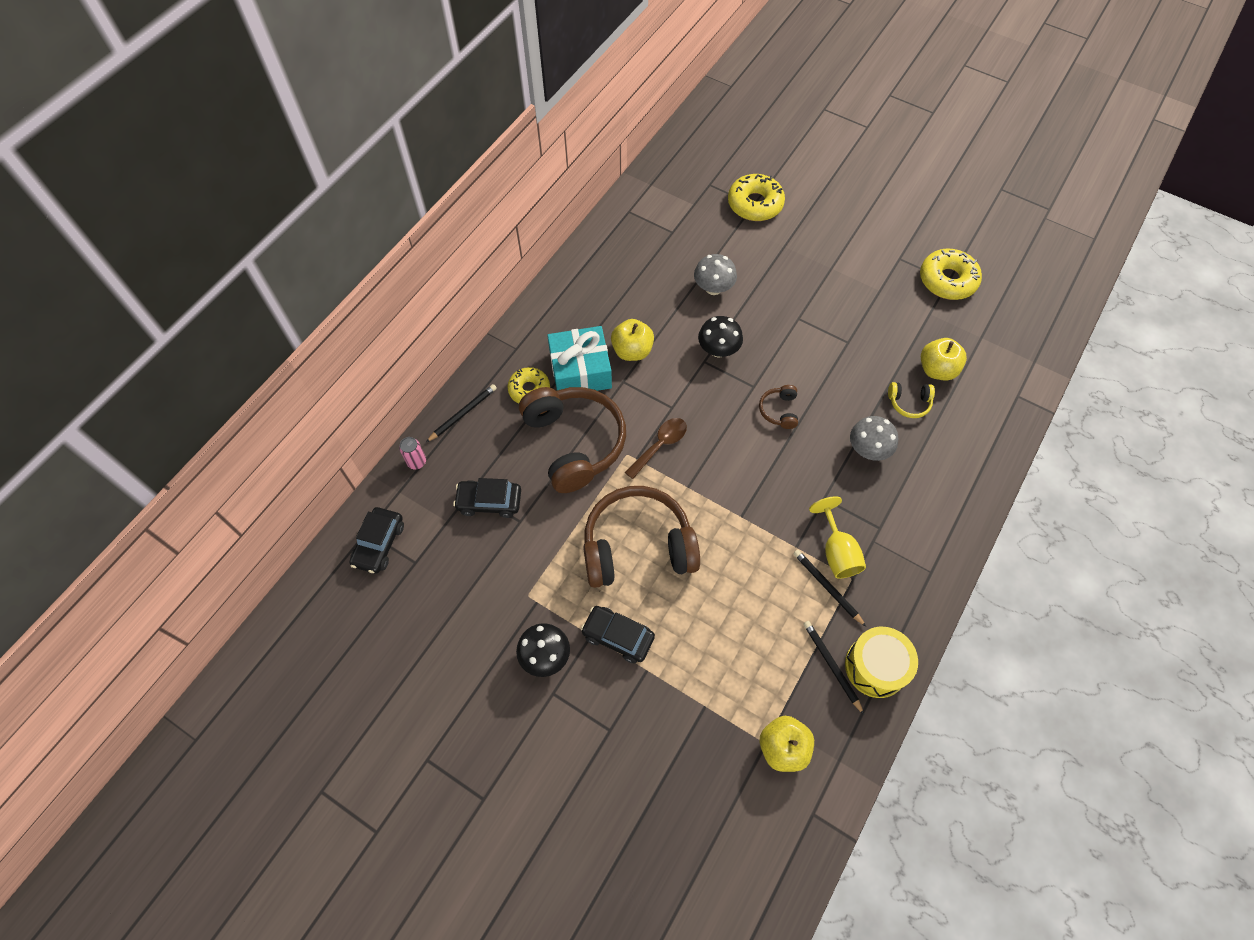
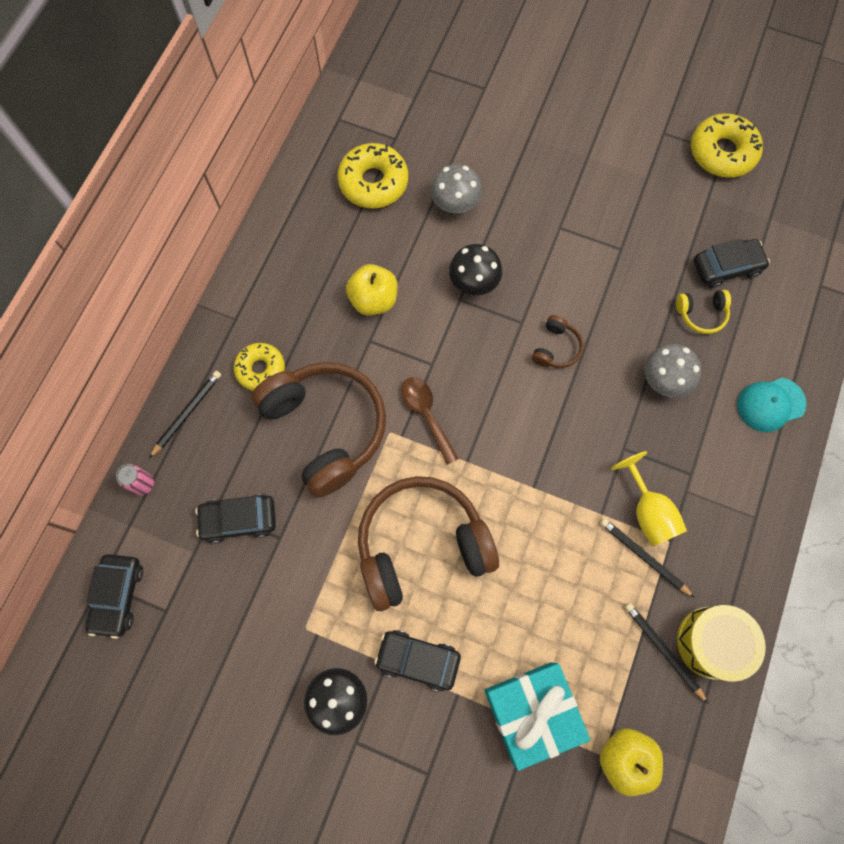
camera: 10 degrees left, 10 degrees up
turquoise gift [547,326,612,391] -> turquoise gift moved to [484,662,590,771]
brown spoon [625,418,687,479] -> brown spoon turned 60 degrees counterclockwise [401,377,459,465]
yellow donut [728,174,785,221] -> yellow donut moved to [337,143,408,208]
brown headphones [759,385,798,429] -> brown headphones turned 150 degrees counterclockwise [532,315,584,368]
yellow apple [921,338,967,380] -> black car [694,239,770,288]
none -> turquoise cap [737,378,806,432]

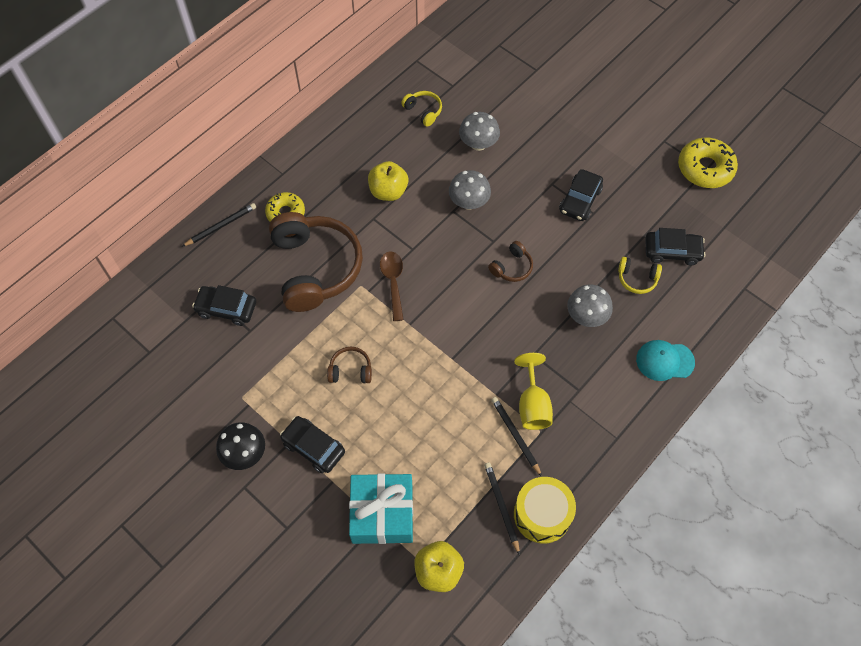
camera: 20 degrees right, 10 degrees down
black car [86,554,143,639] -> black car moved to [559,169,603,221]
pink can [116,464,154,495] -> none
yellow donut [337,143,408,208] -> yellow headphones [401,91,442,127]
brown headphones [358,476,499,611] -> brown headphones [327,347,372,383], size x0.42
black mushroom [449,244,502,295] -> grey mushroom [449,170,491,210]

